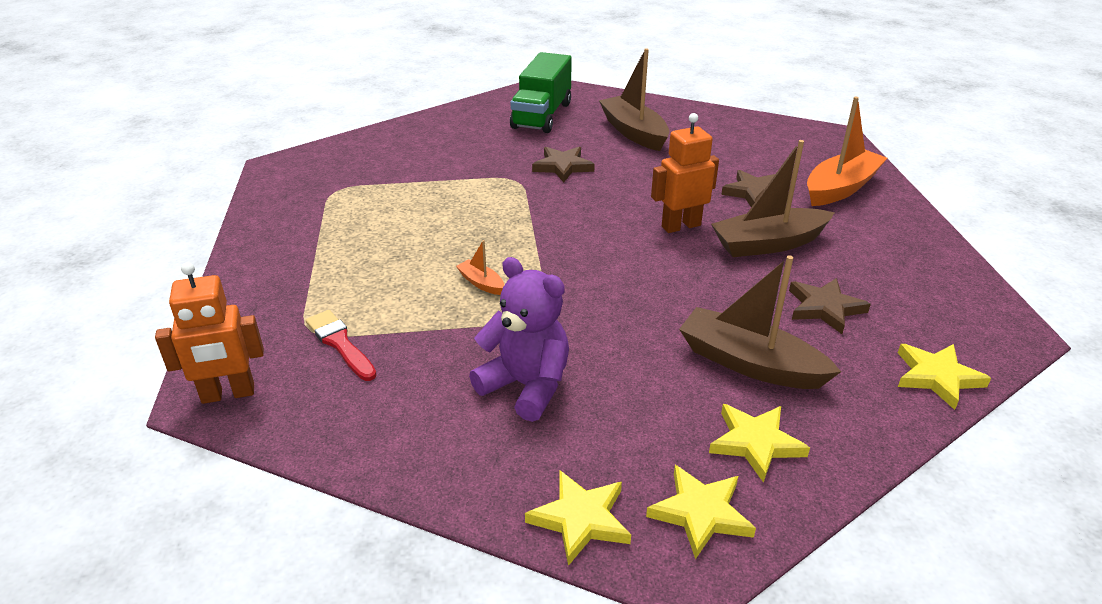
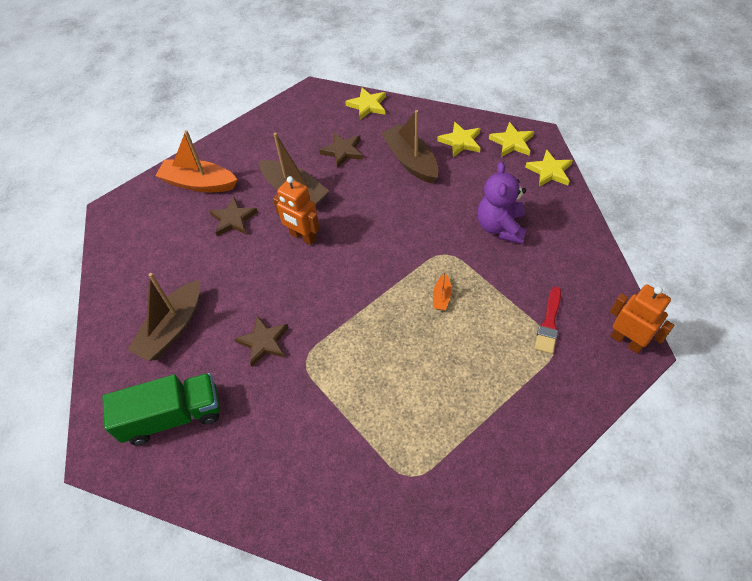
camera: 120 degrees left, 20 degrees up
brown boat [679,255,841,389] -> brown boat turned 150 degrees clockwise [381,110,439,184]

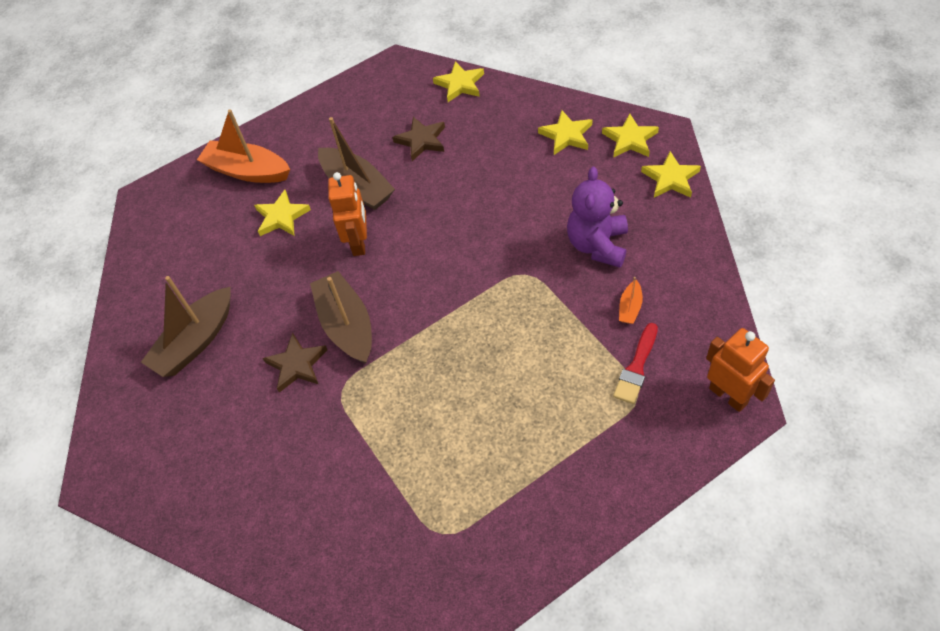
camera: 10 degrees right, 0 degrees up
green truck [102,373,220,445] -> none
brown star [209,197,258,236] -> yellow star [254,190,311,236]
orange robot [273,176,320,245] -> orange robot turned 135 degrees counterclockwise [328,172,367,256]
brown boat [381,110,439,184] -> brown boat moved to [310,271,372,364]
orange boat [433,271,452,310] -> orange boat moved to [619,277,643,324]

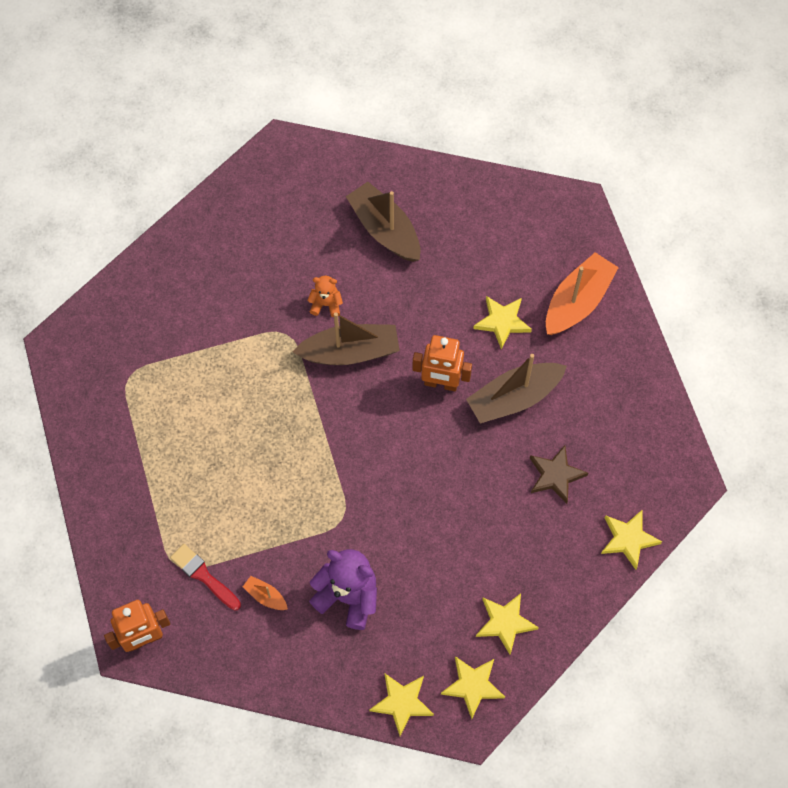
camera: 100 degrees right, 10 degrees up
brown star [263,333,327,393] -> orange teddy bear [307,276,343,317]

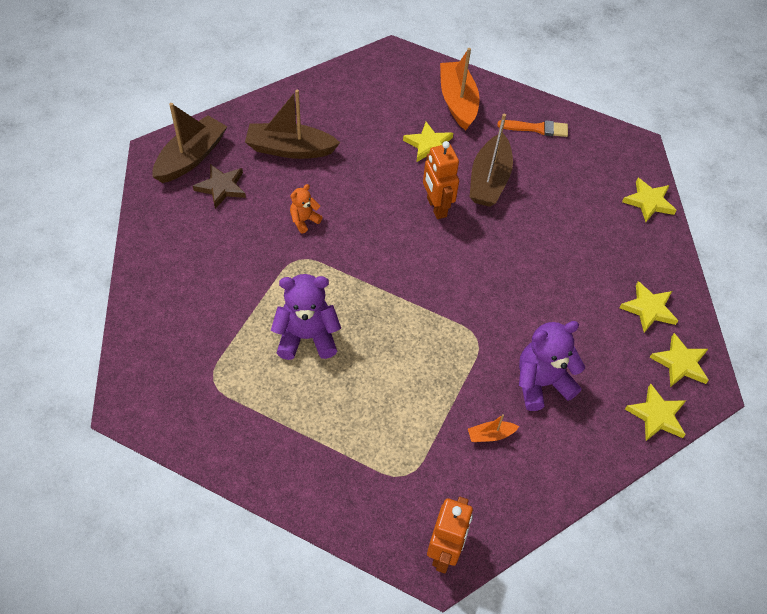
camera: 50 degrees left, 10 degrees down
red brush [170,544,241,611] -> none
brown boat [292,312,400,365] -> brown boat moved to [152,103,227,183]
orange robot [412,335,472,391] -> orange robot turned 105 degrees clockwise [423,141,459,219]
brown star [530,445,588,504] -> brown star moved to [193,164,246,209]
none -> purple teddy bear [271,274,341,360]
none -> orange brush [497,120,568,137]

